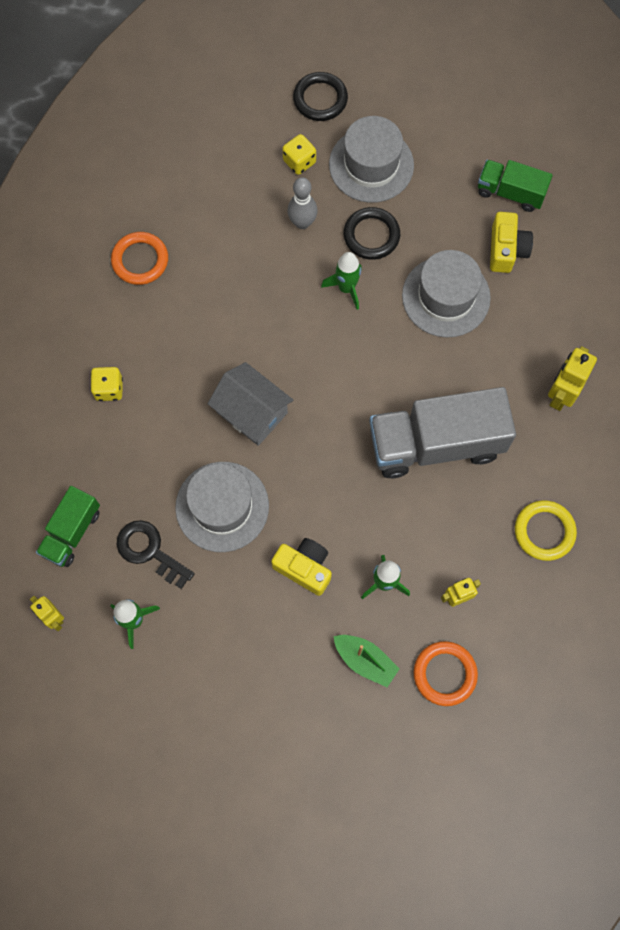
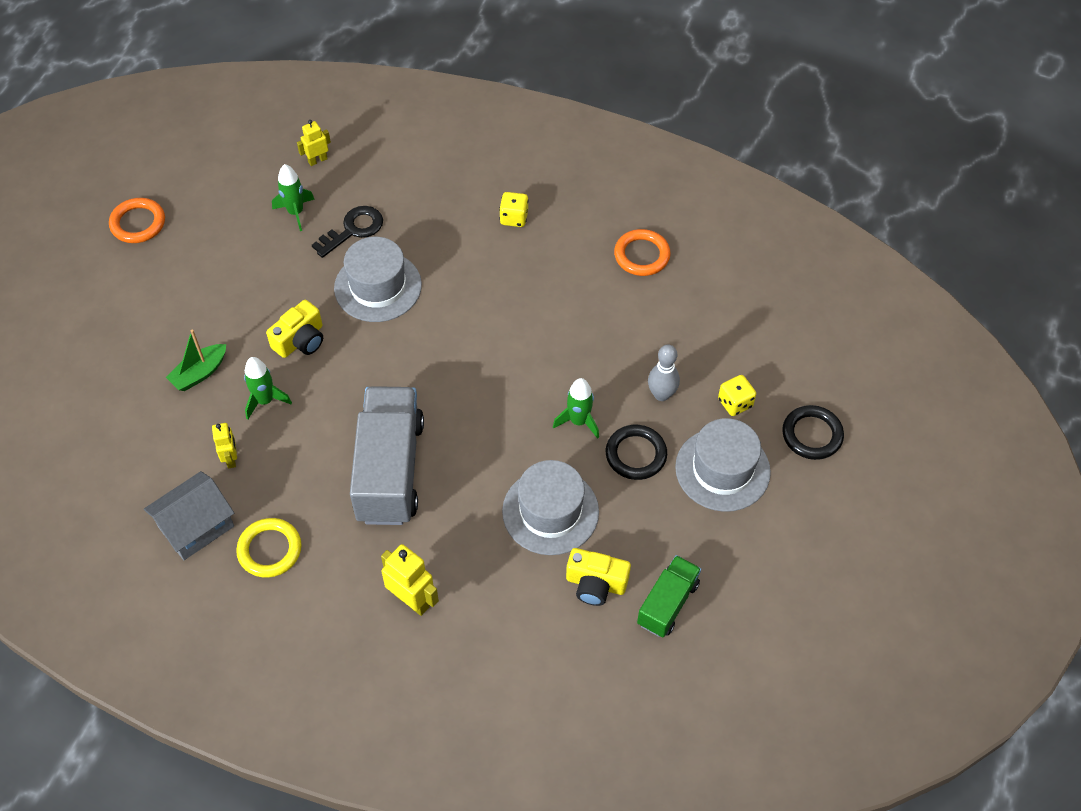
camera: 100 degrees right, 15 degrees down
green truck [36,486,100,567] -> none
grey house [208,362,293,446] -> grey house moved to [144,471,234,560]
orange ring [414,641,478,706] -> orange ring moved to [109,198,165,243]

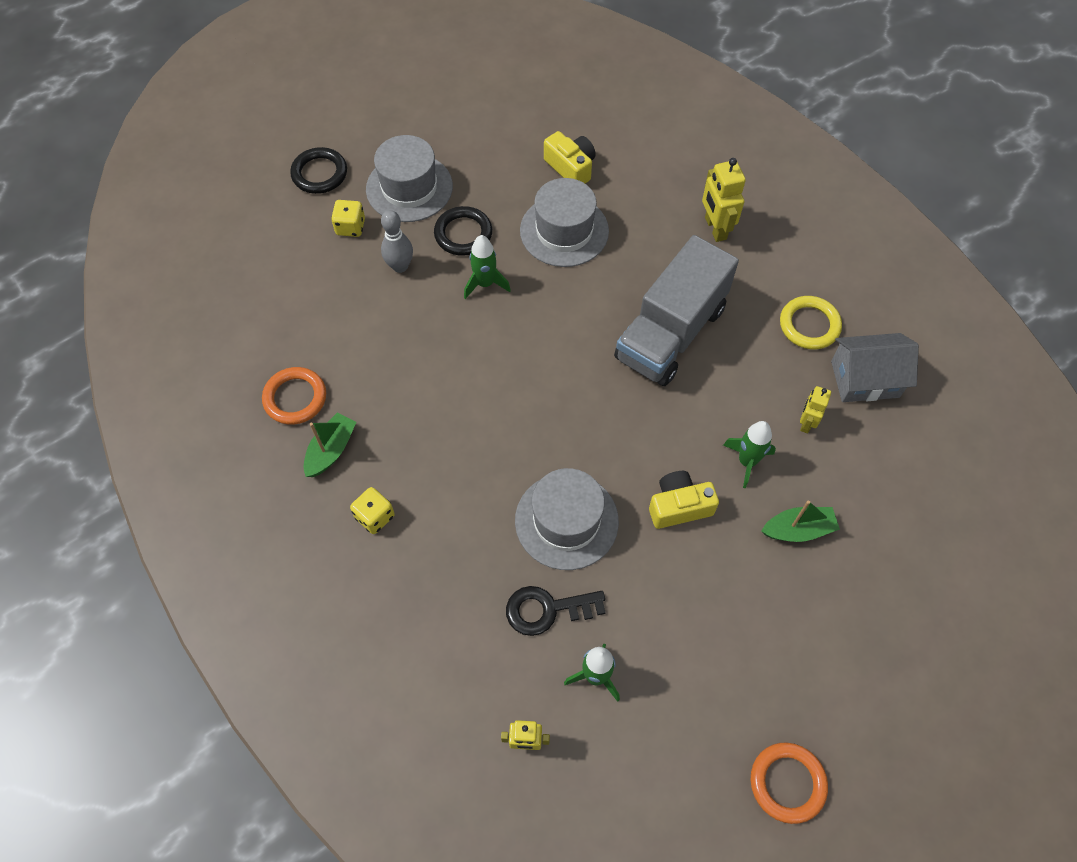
camera: 145 degrees left, 5 degrees up
green truck [637,555,701,637] -> none
none -> green boat [303,413,356,477]

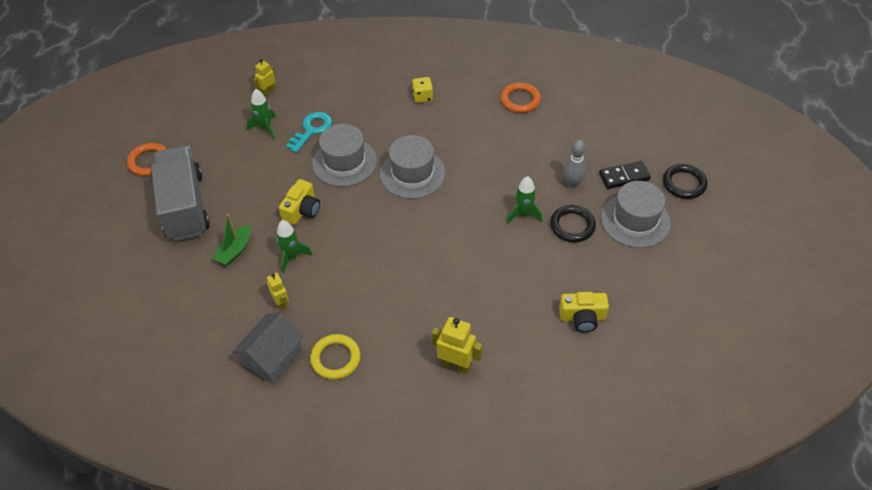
camera: 130 degrees right, 10 degrees down
green boat [303,413,356,477] -> none
yellow dice [331,200,365,237] -> black domino [599,161,651,189]
black key [506,586,606,636] -> turquoise key [286,112,332,153]
grey hat [520,178,609,267] -> grey hat moved to [380,135,446,199]
grey truck [614,235,739,386] -> grey truck moved to [151,146,210,241]

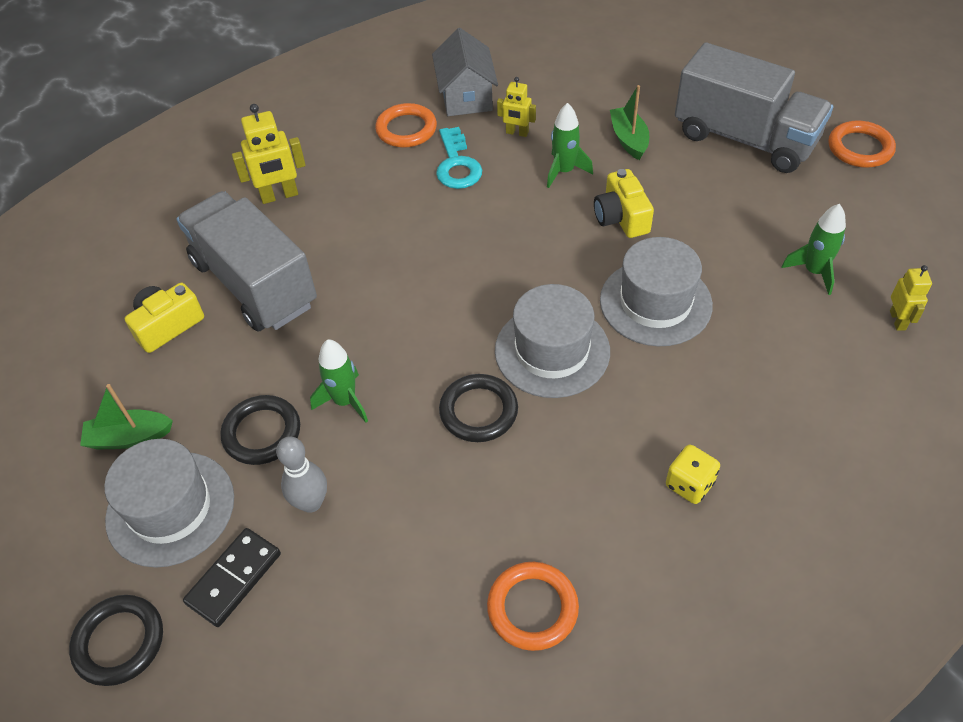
camera: 140 degrees right, 0 degrees up
turquoise key [286,112,332,153] -> turquoise key moved to [436,127,482,189]
yellow ring [310,334,361,380] -> orange ring [375,103,437,148]
none -> green boat [80,384,173,450]
none -> grey truck [176,191,317,332]
none -> black ring [439,374,518,442]

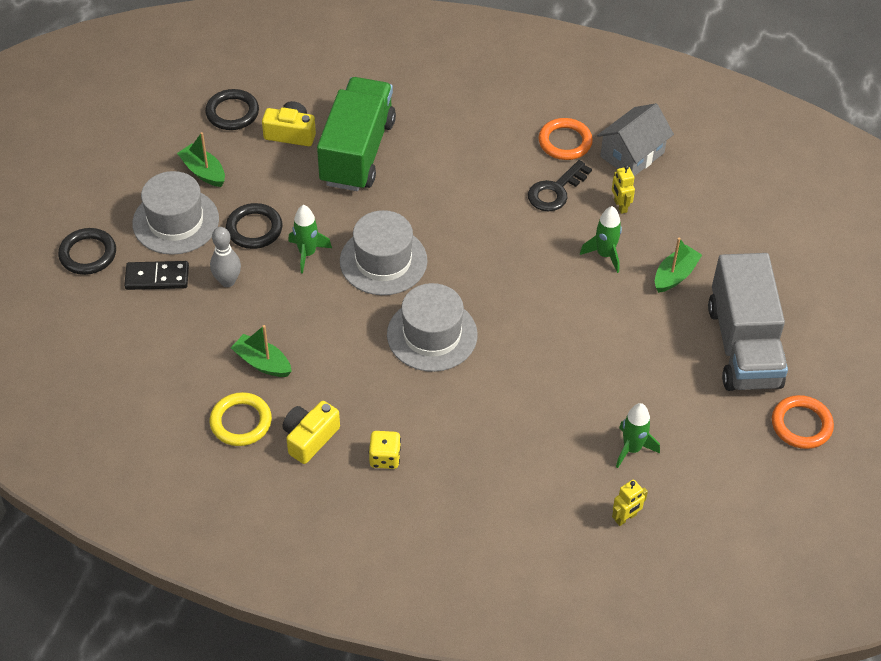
camera: 50 degrees right, 0 degrees up
grey truck [176,191,317,332] -> green truck [317,77,396,191]
yellow robot [232,104,306,204] -> none
turquoise key [436,127,482,189] -> black key [528,160,592,212]
black ring [439,374,518,442] -> black ring moved to [205,89,259,130]
orange ring [487,562,579,651] -> yellow ring [210,392,272,446]
yellow camera [594,169,654,238] -> yellow camera moved to [282,401,340,464]
grey hat [600,237,713,346] -> grey hat moved to [340,210,427,295]
none -> green boat [231,325,292,377]

